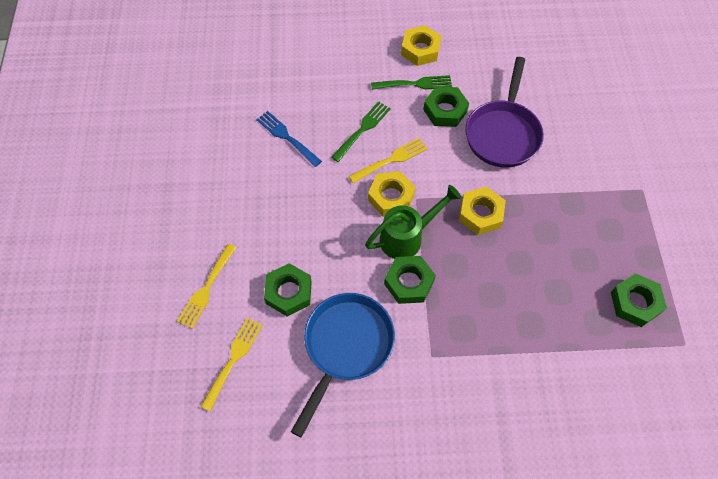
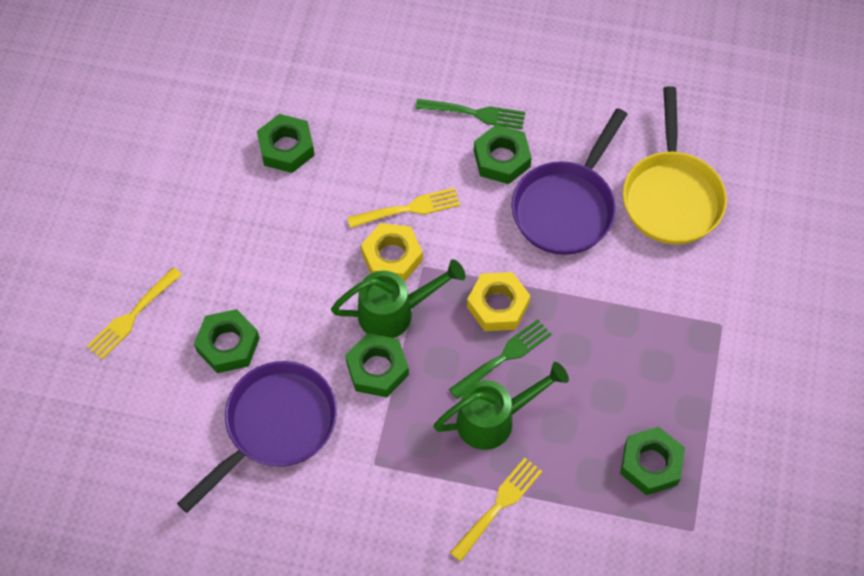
camera: 15 degrees right, 0 degrees up
yellow fork [200,318,263,411] -> yellow fork moved to [450,458,542,562]
blue fork [256,111,322,167] -> green nut [257,114,315,173]
blue pan [291,293,395,437] -> purple pan [177,361,337,513]
green fork [331,101,391,162] -> green fork moved to [449,319,552,399]
yellow nut [401,25,442,66] -> none
none -> green watering can [433,362,569,450]
none -> yellow pan [623,86,727,244]

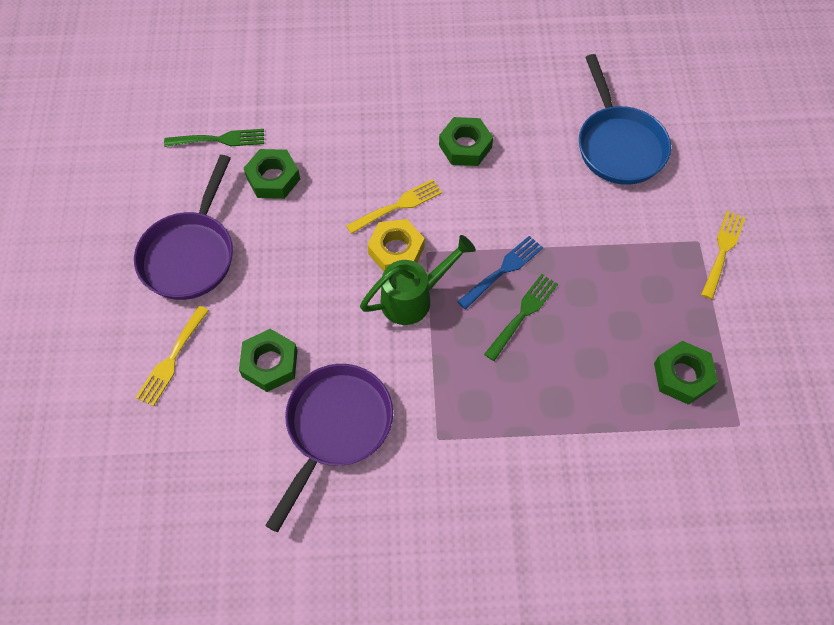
camera: 15 degrees left, 0 degrees up
green nut [345,333,409,397] -> none
green fork [416,99,525,129] -> green fork moved to [164,129,264,147]
green watering can [433,362,569,450] -> none
yellow fork [450,458,542,562] -> yellow fork moved to [701,211,745,299]
yellow nut [467,272,530,331] -> blue fork [457,236,543,309]
purple pan [511,108,627,255] -> purple pan moved to [134,155,233,300]
yellow pan [623,86,727,244] -> blue pan [579,54,671,185]

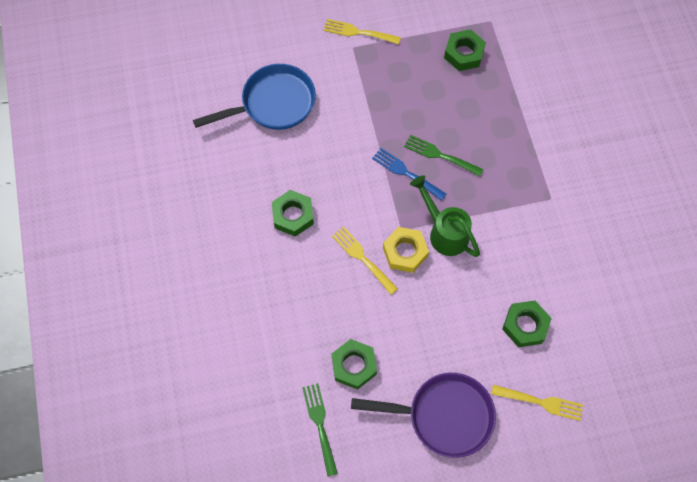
camera: 100 degrees left, 5 degrees up
purple pan [265,364,393,532] -> none

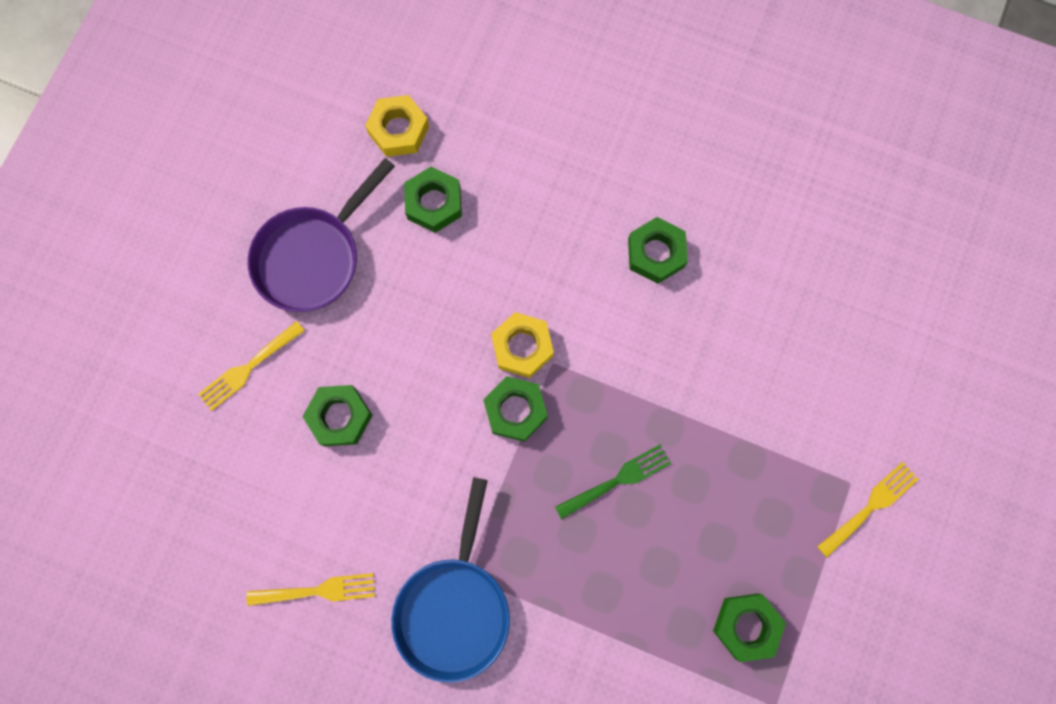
camera: 125 degrees right, 10 degrees up
blue pan [193,64,316,130] -> blue pan moved to [391,477,510,683]
green fork [302,383,338,477] -> yellow nut [365,95,429,157]
yellow fork [332,226,398,295] -> yellow fork moved to [246,573,375,606]
blue fork [372,148,446,201] -> none
green watering can [410,176,480,257] -> green nut [483,376,548,442]

